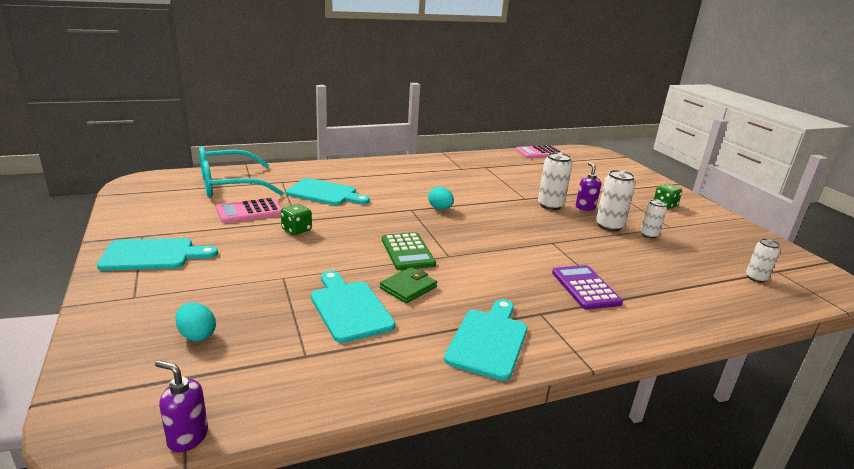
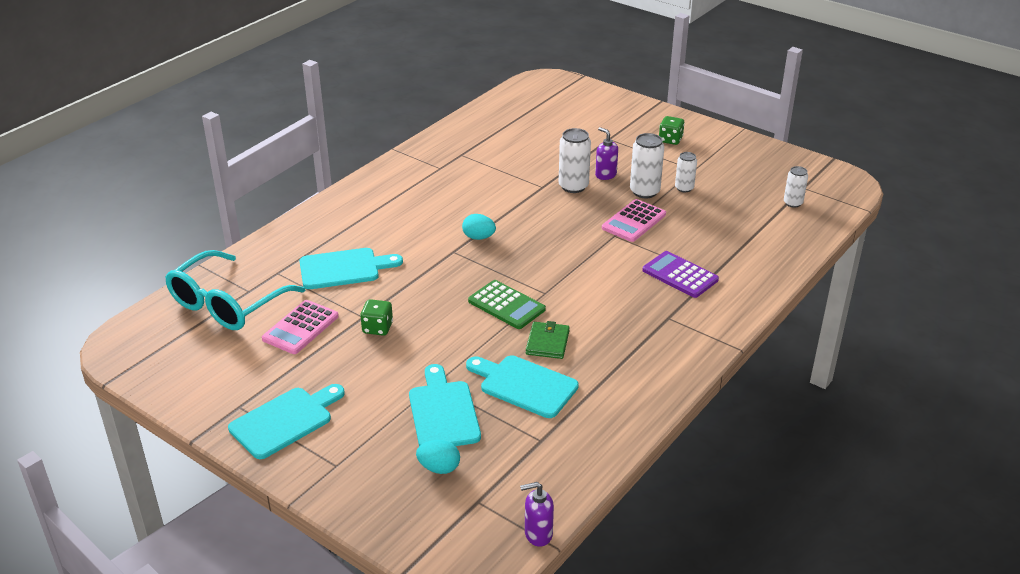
camera: 30 degrees left, 10 degrees up
turquoise cutting board [444,299,527,381] -> turquoise cutting board moved to [409,364,481,446]
pink calculator [516,145,563,158] -> pink calculator moved to [602,199,666,242]

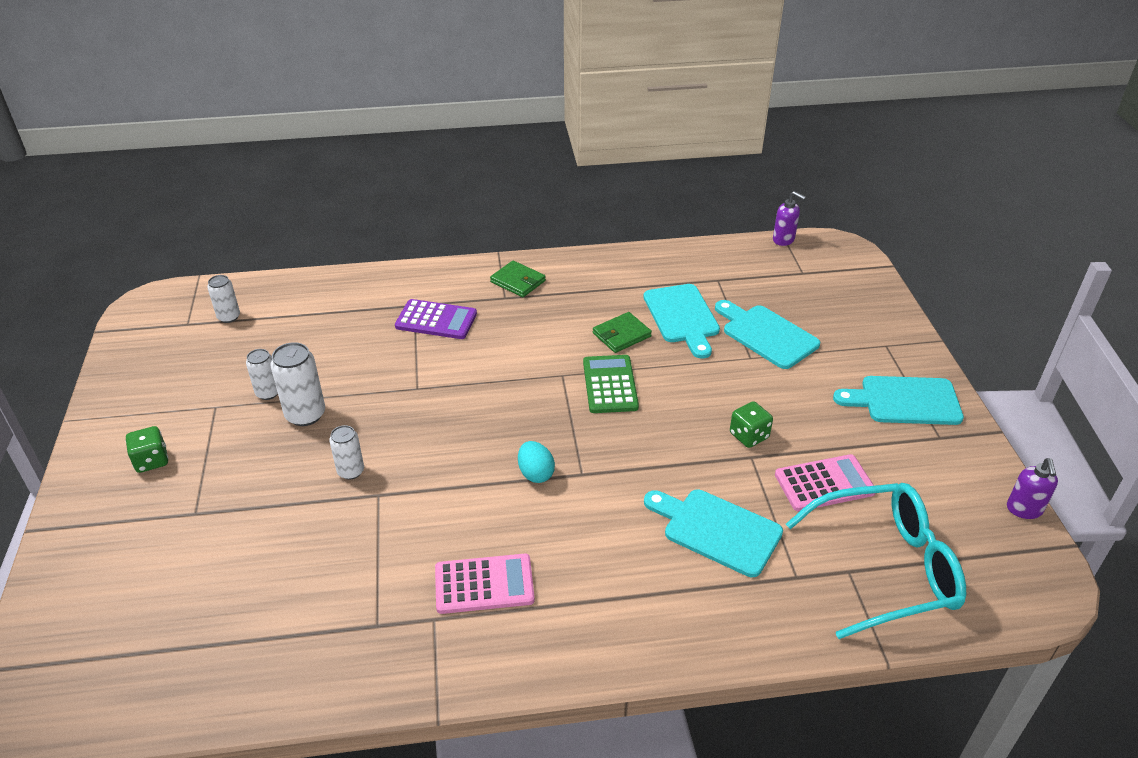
camera: 135 degrees left, 5 degrees up
turquoise cutting board [409,364,481,446] -> turquoise cutting board turned 105 degrees clockwise [715,300,820,369]
turquoise egg [416,440,460,474] -> none
white can [559,128,591,193] -> white can [329,425,364,480], size x0.63
purple soap dispenser [595,127,618,180] -> purple soap dispenser moved to [1007,458,1058,519]
pink calculator [602,199,666,242] -> pink calculator moved to [435,554,535,614]
purple calculator [642,251,719,298] -> purple calculator turned 75 degrees counterclockwise [395,299,477,339]
none -> green wallet [490,260,546,297]

